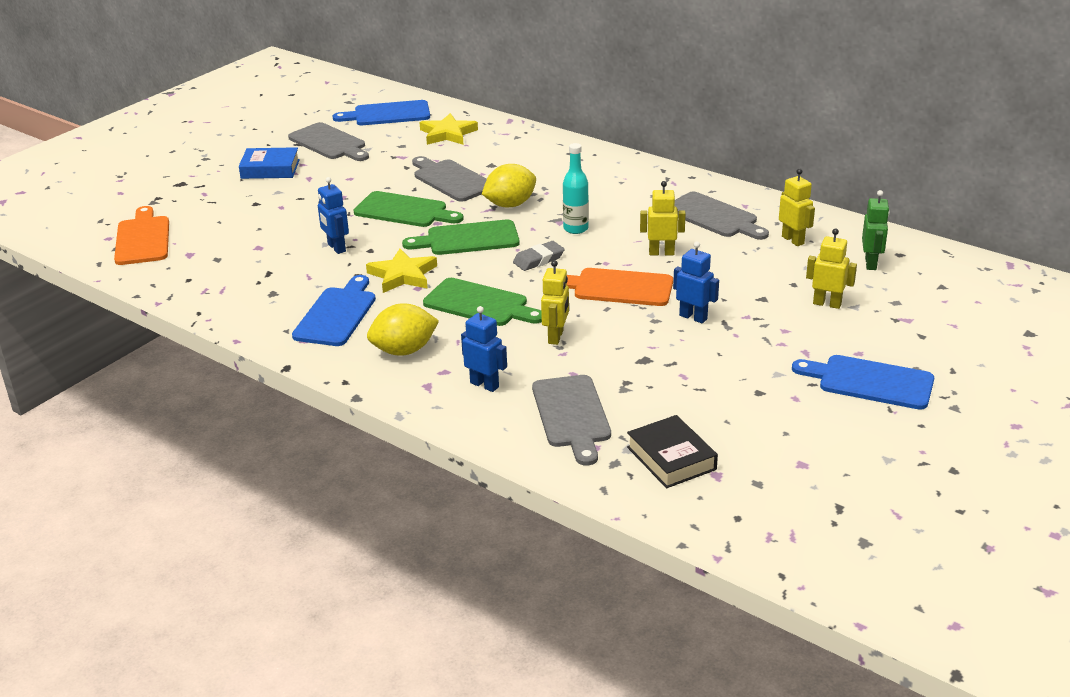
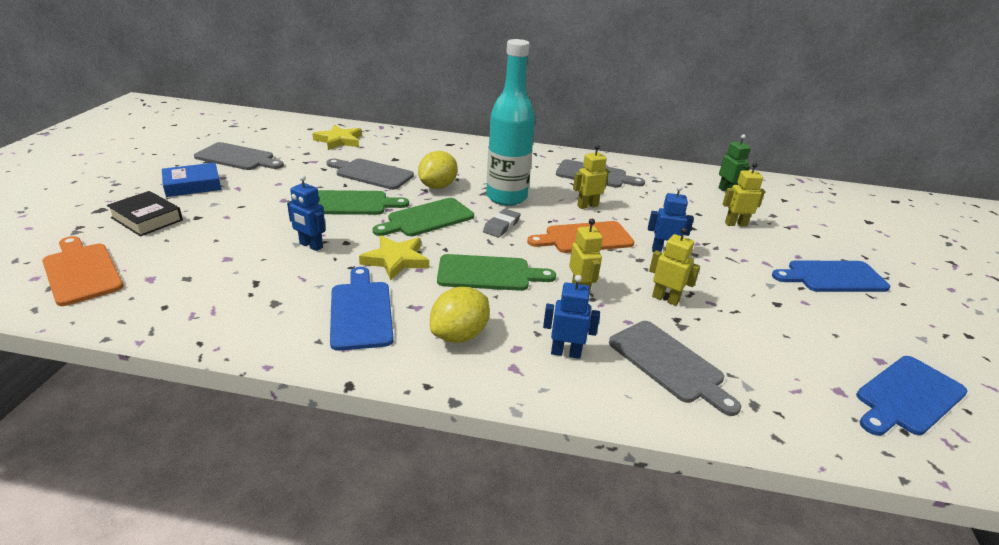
camera: 30 degrees left, 0 degrees up
blue cutting board [333,100,430,125] -> blue cutting board moved to [856,356,968,436]
turquoise bottle [563,143,589,234] -> turquoise bottle [486,39,535,206], size x1.97
black book [627,415,718,488] -> black book moved to [107,191,183,236]
yellow robot [779,169,815,246] -> yellow robot moved to [649,228,700,306]

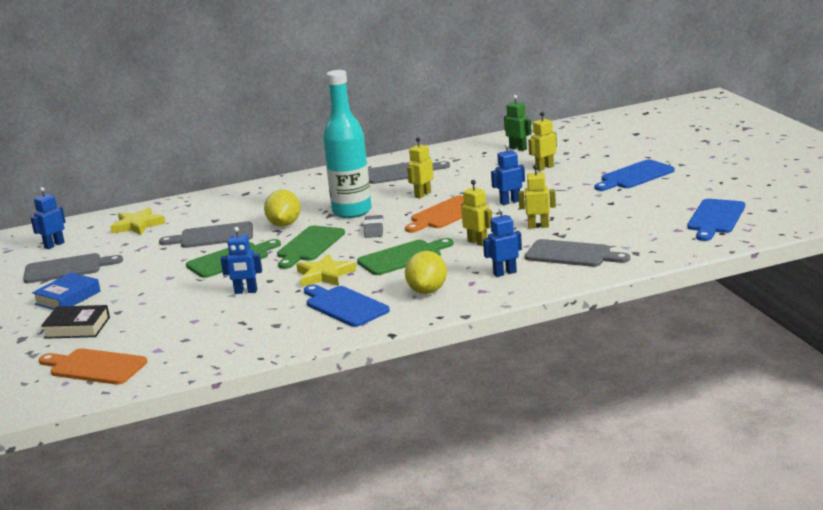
camera: 25 degrees left, 10 degrees down
none -> blue robot [31,187,66,249]

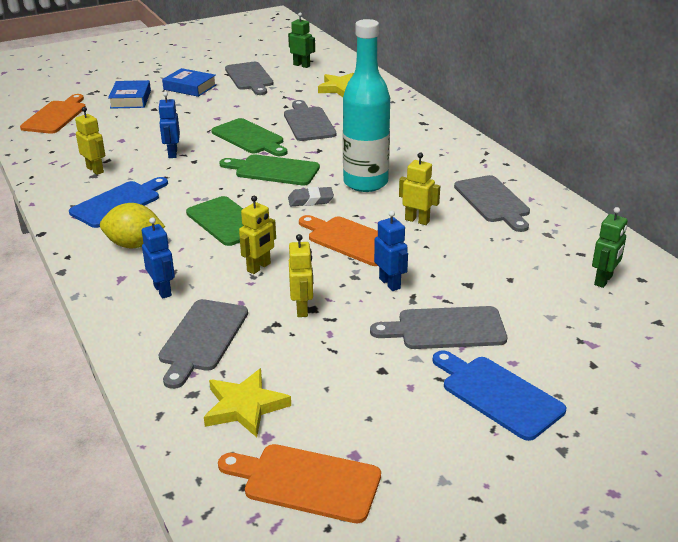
camera: 80 degrees right, 10 degrees up
blue robot [31,187,66,249] -> green robot [288,12,315,68]
black book [41,305,110,339] -> blue book [108,80,151,109]
yellow lemon [264,190,301,227] -> none
yellow star [296,254,356,287] -> yellow star moved to [204,368,291,437]
yellow robot [528,112,557,171] -> yellow robot moved to [75,107,105,175]
blue cutting board [687,199,745,241] -> orange cutting board [218,444,381,523]
none -> grey cutting board [370,306,507,349]

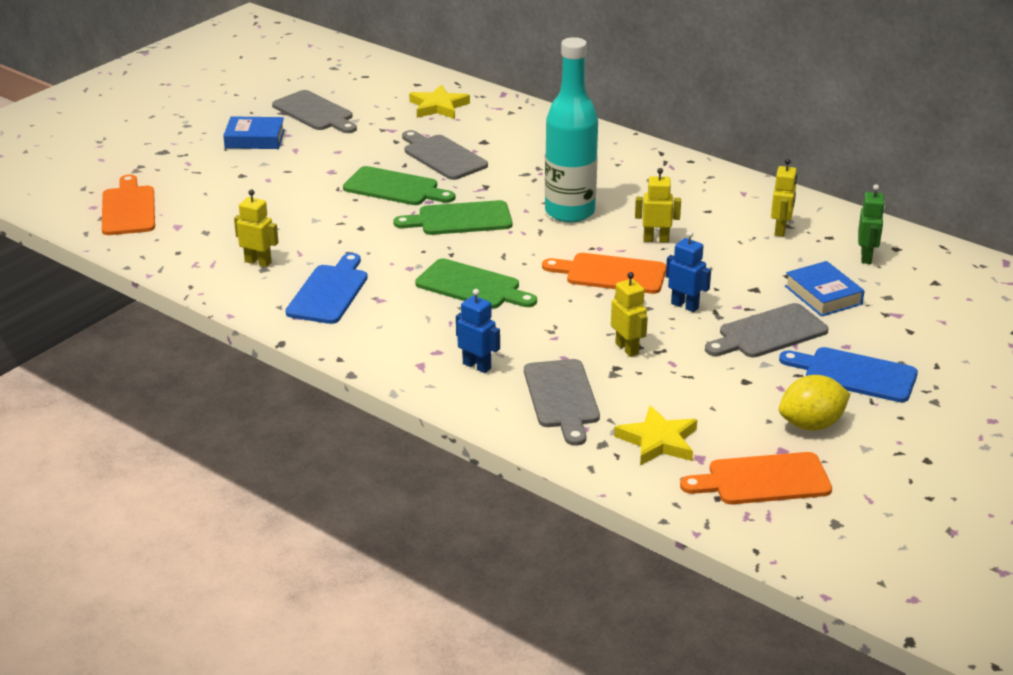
camera: 25 degrees left, 0 degrees up
yellow lemon [100,203,165,248] -> yellow lemon moved to [779,375,850,431]
blue book [108,80,151,109] -> blue book moved to [785,261,864,317]
blue robot [158,92,180,158] -> none
yellow robot [239,196,276,274] -> yellow robot moved to [771,159,797,237]
green robot [288,12,315,68] -> none
grey eraser [288,187,334,206] -> none
grey cutting board [454,175,530,232] -> none

